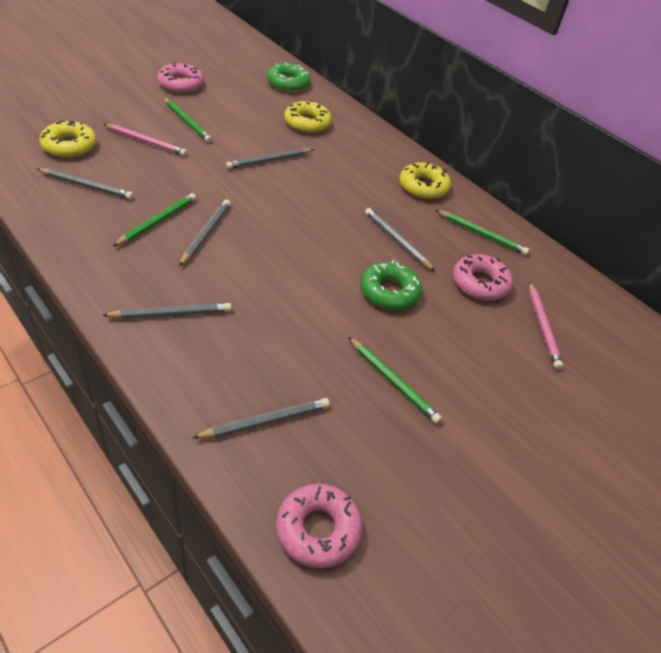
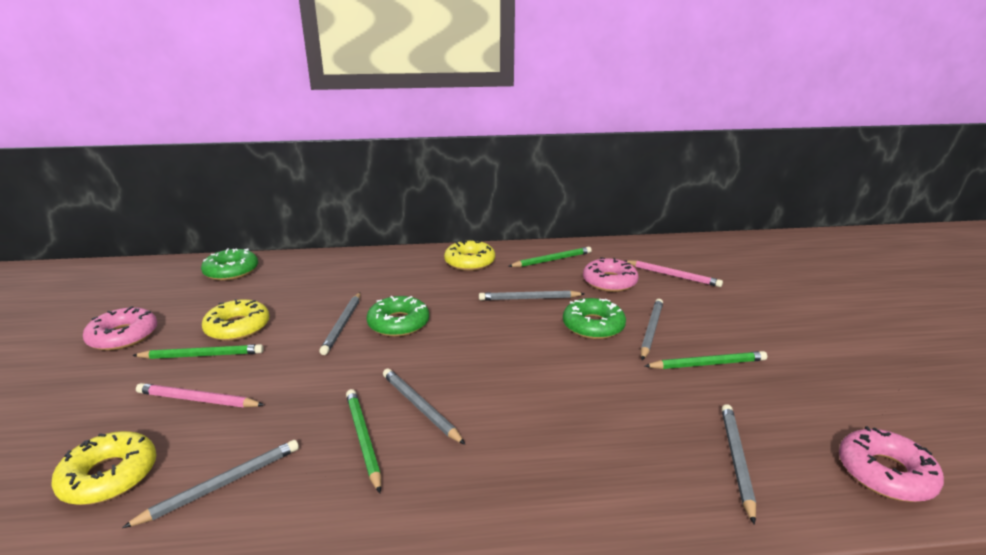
camera: 50 degrees left, 20 degrees down
grey pencil [102,303,232,319] -> grey pencil moved to [641,299,663,360]
pink pencil [104,124,187,156] -> pink pencil turned 135 degrees counterclockwise [136,383,264,408]
yellow donut [284,100,332,133] -> yellow donut moved to [202,299,269,341]
none -> green donut [367,296,429,337]

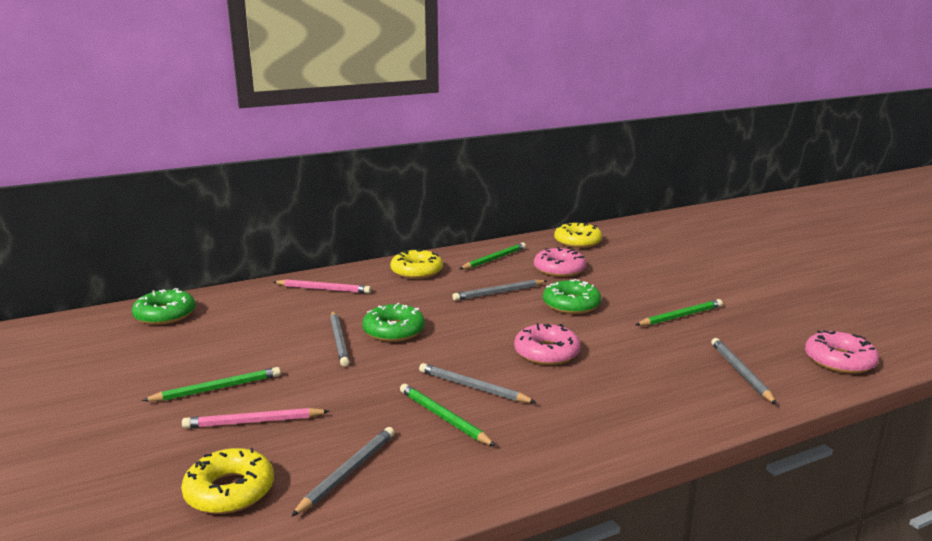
camera: 20 degrees left, 5 degrees down
pink donut [83,306,157,351] -> pink donut moved to [514,323,581,365]
yellow donut [202,299,269,341] -> yellow donut moved to [554,222,602,248]
pink pencil [625,260,723,287] -> pink pencil moved to [274,279,371,293]
grey pencil [641,299,663,360] -> none

